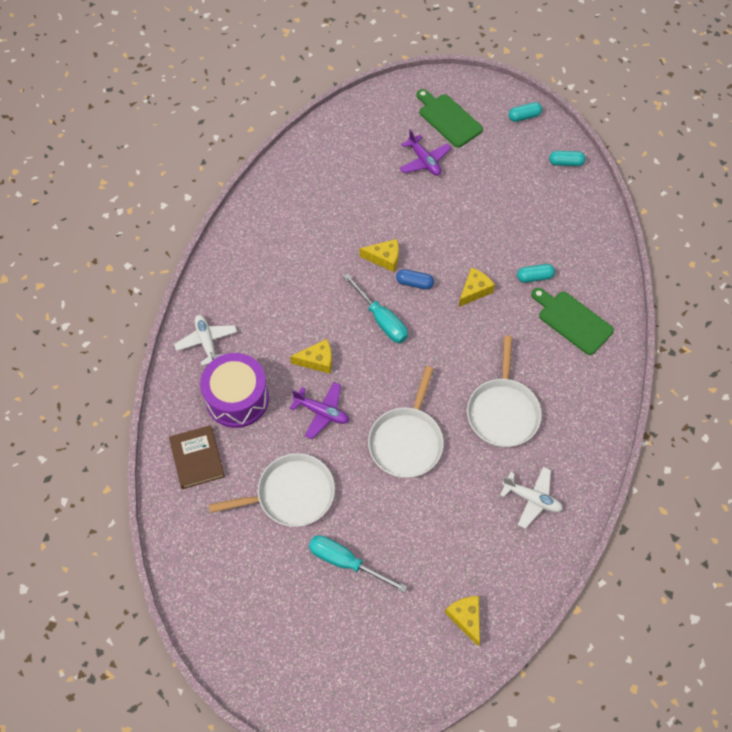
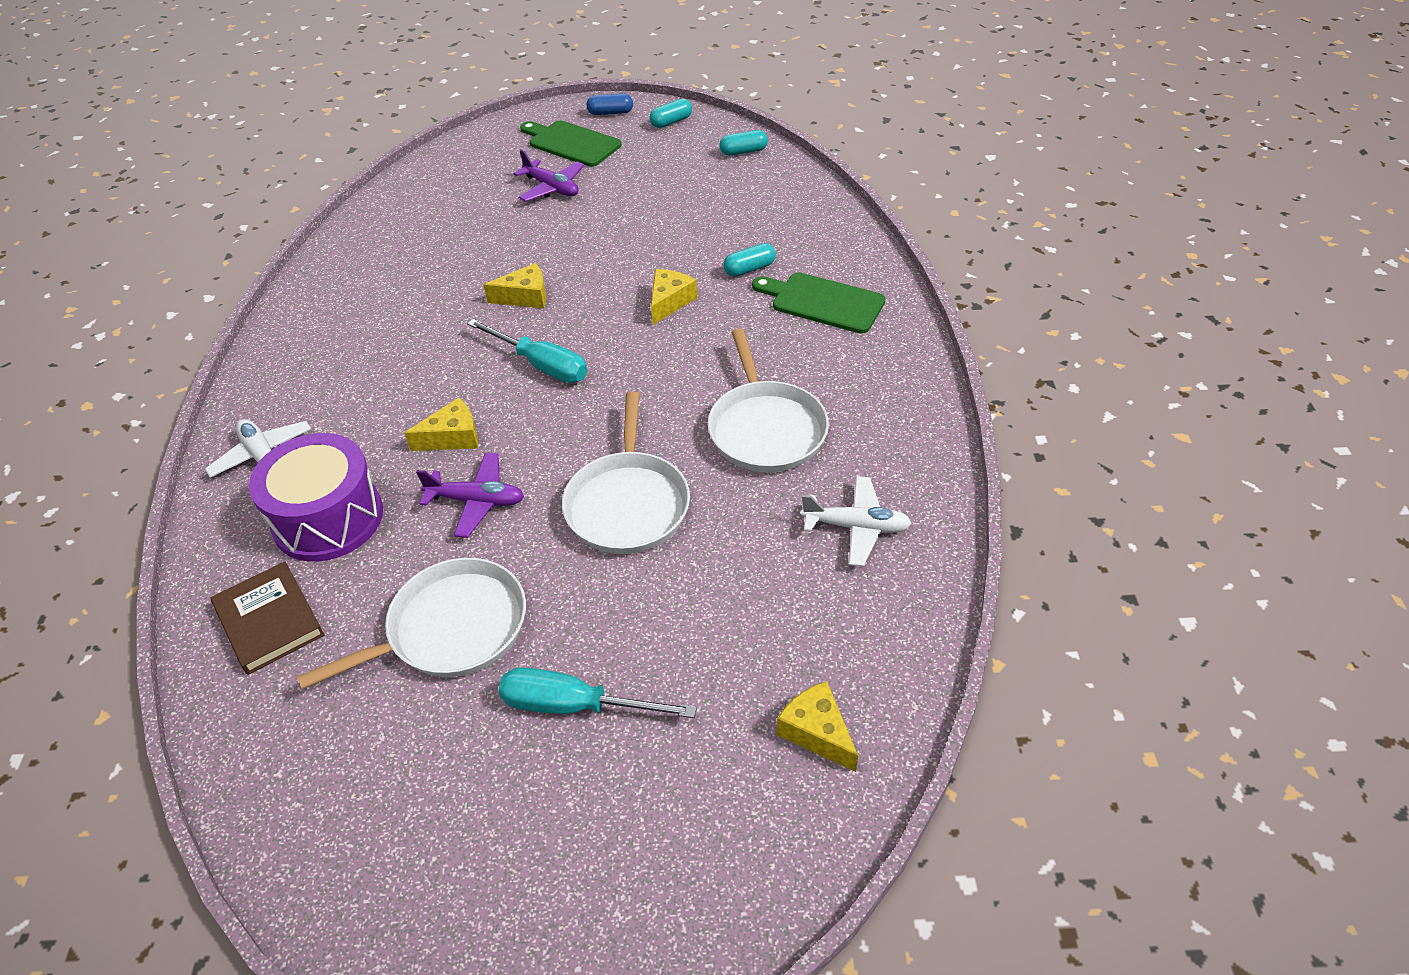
camera: 15 degrees left, 15 degrees down
blue capsule [396,269,434,289] -> blue capsule moved to [586,93,633,115]

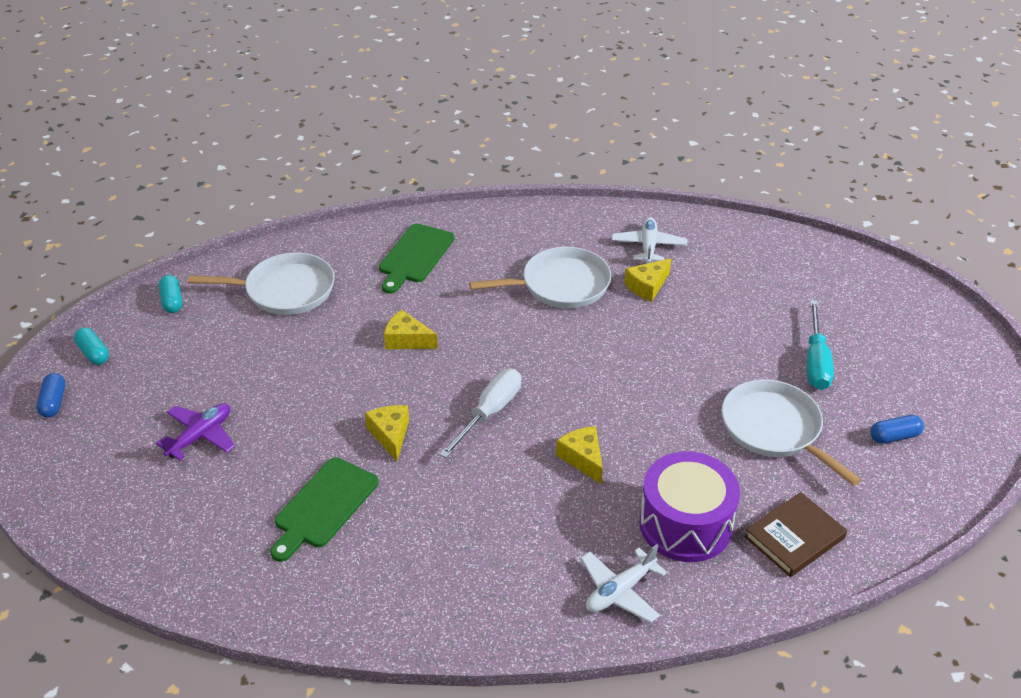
camera: 95 degrees left, 5 degrees down
purple plane [416,453,524,538] -> none
turquoise screwdriver [467,319,587,383] -> white screwdriver [439,369,521,458]
green cutting board [520,120,621,167] -> green cutting board moved to [270,457,379,562]
white pan [562,392,690,554] -> white pan moved to [188,253,335,315]
turquoise capsule [723,243,776,277] -> none
yellow cheese [777,681,858,772] -> yellow cheese moved to [624,258,671,302]
none -> blue capsule [870,415,924,444]

